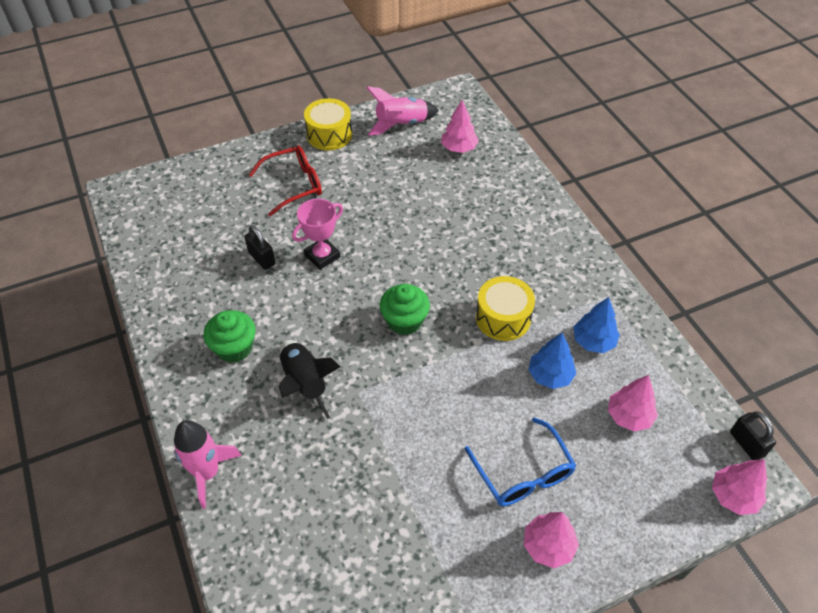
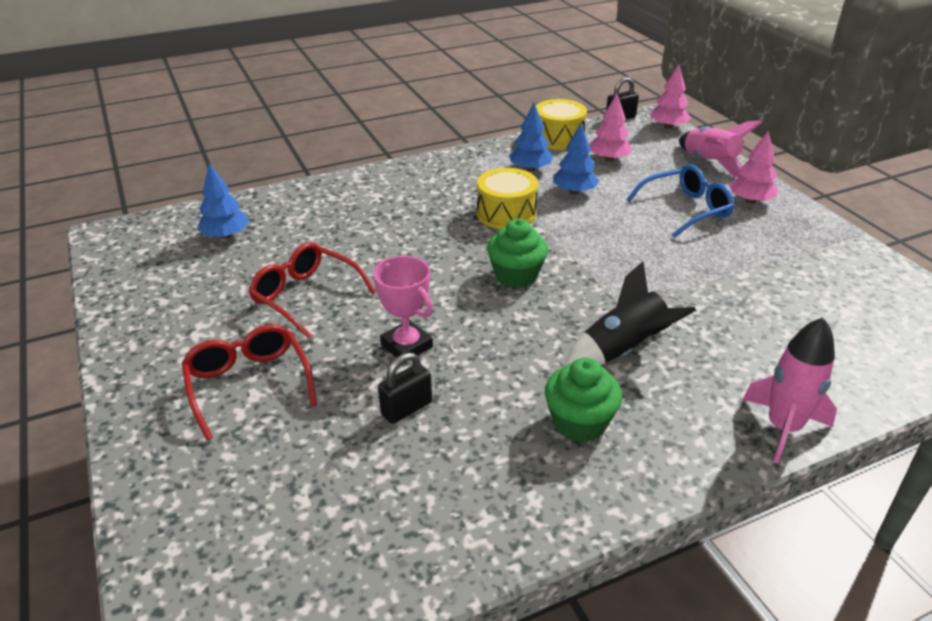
camera: 90 degrees left, 15 degrees down
yellow drum [304,98,352,150] -> yellow drum moved to [536,99,587,150]
pink rocket [366,86,439,136] -> pink rocket moved to [679,120,762,177]
pink tree [441,100,479,153] -> blue tree [197,163,249,239]
none -> red glasses [248,242,376,339]

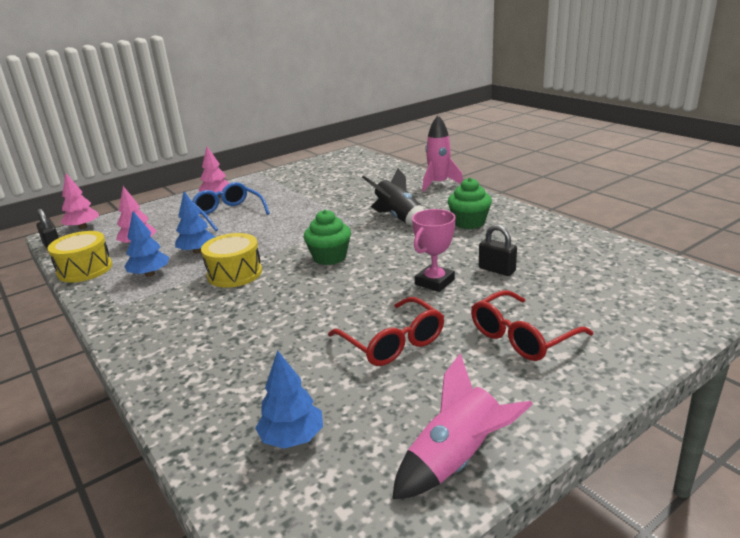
camera: 100 degrees left, 10 degrees down
red glasses [248,242,376,339] -> red glasses turned 60 degrees counterclockwise [328,297,444,366]
pink rocket [679,120,762,177] -> pink rocket moved to [392,353,533,499]

